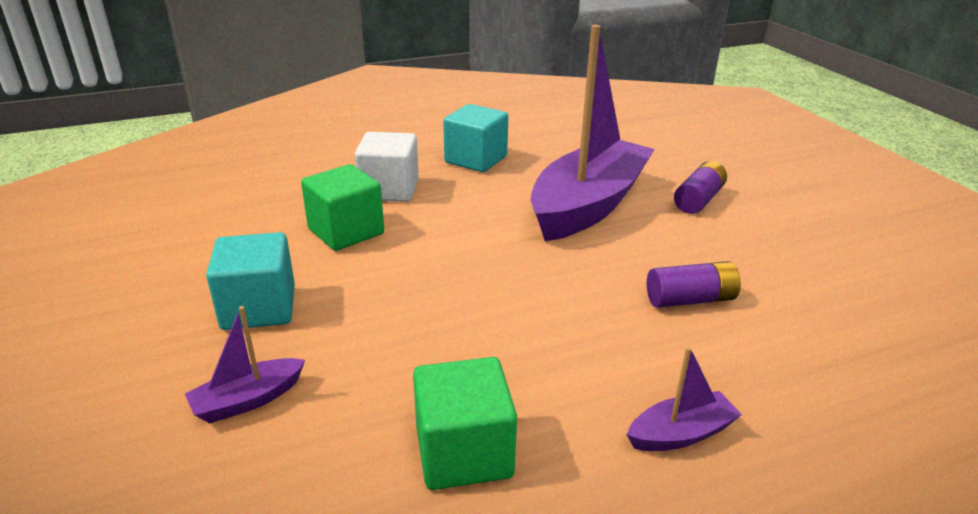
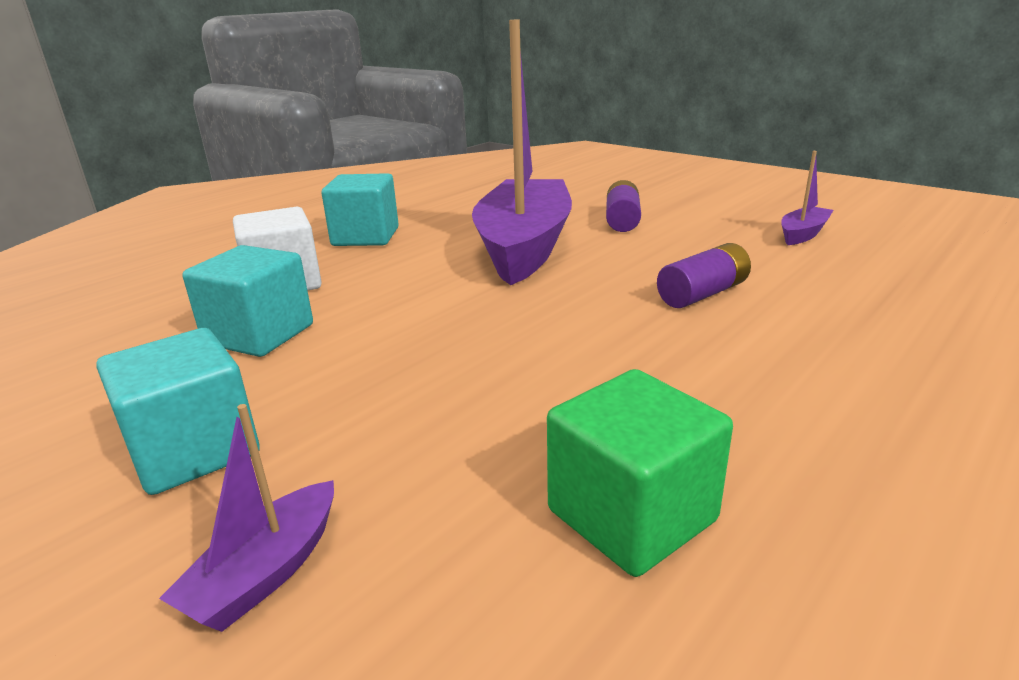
camera: 25 degrees left, 5 degrees down
green cube [301,164,384,251] -> turquoise cube [183,245,313,357]
purple boat [627,347,742,451] -> purple boat moved to [781,151,833,245]

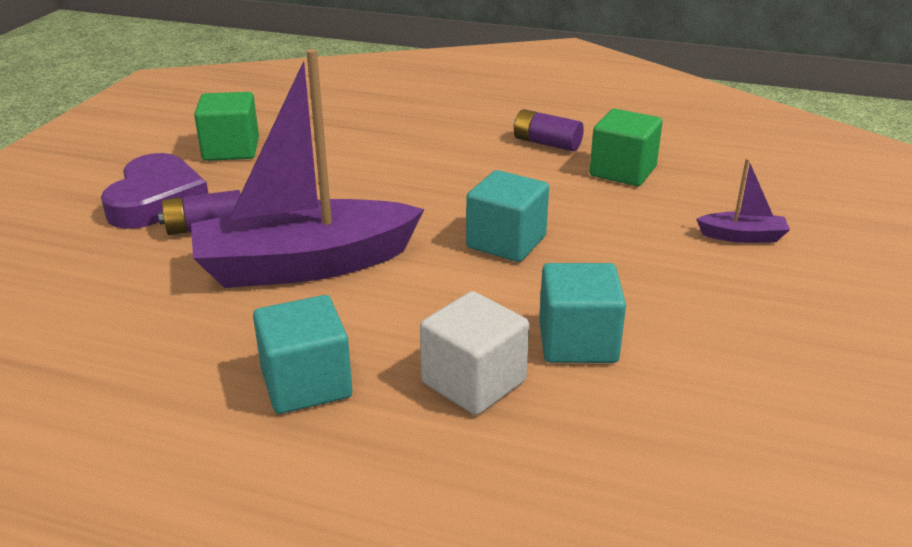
camera: 115 degrees left, 5 degrees up
turquoise cube [96,328,260,495] -> turquoise cube moved to [466,170,549,262]
purple battery [657,243,751,308] -> purple battery moved to [513,109,584,152]
purple boat [781,151,833,245] -> green cube [194,92,259,161]
none -> purple heart [101,153,208,229]

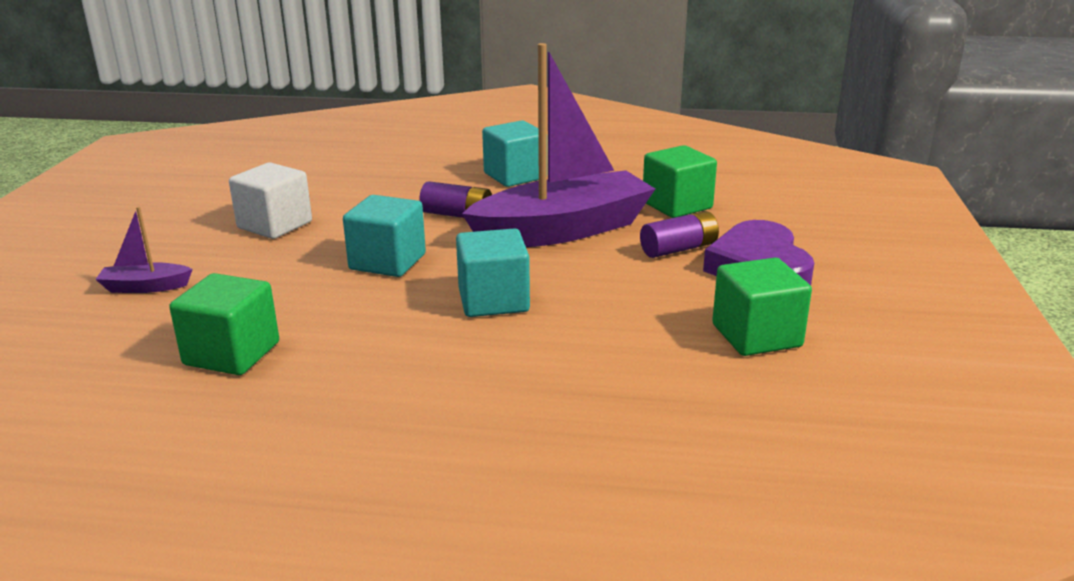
camera: 170 degrees right, 5 degrees down
white cube [420,291,529,415] -> white cube moved to [229,162,312,239]
purple battery [513,109,584,152] -> purple battery moved to [419,181,492,218]
turquoise cube [539,263,626,363] -> turquoise cube moved to [456,228,530,317]
none -> green cube [643,145,717,218]

